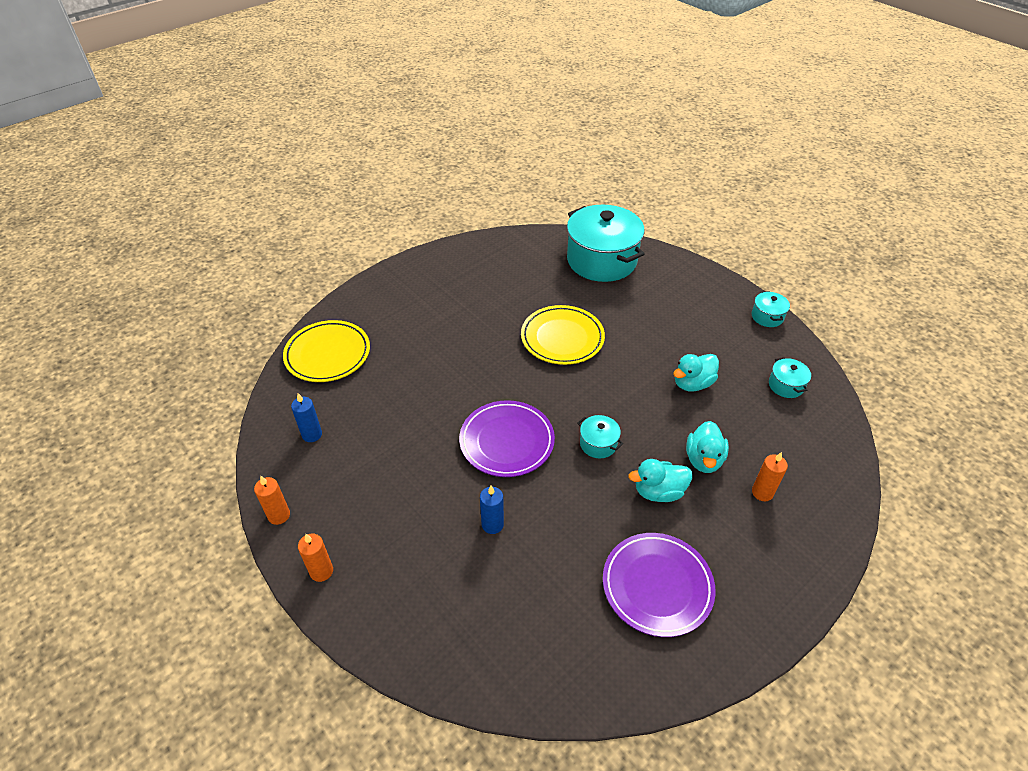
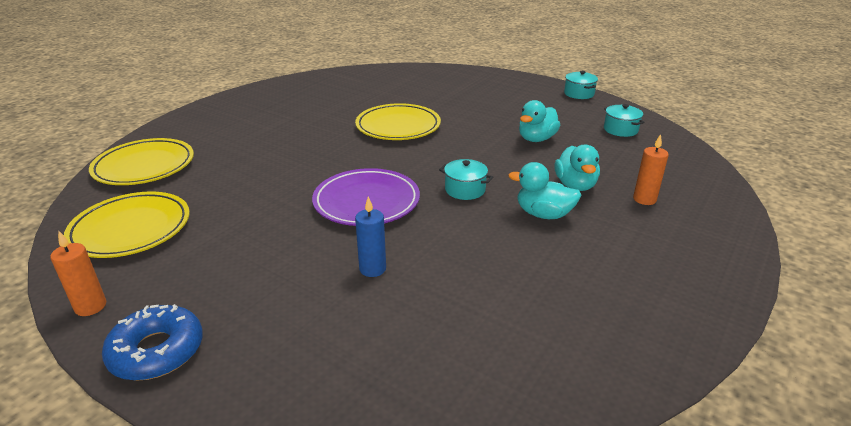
camera: 15 degrees left, 15 degrees down
blue candle [291,393,322,442] -> yellow plate [64,191,190,258]
orange candle [298,534,333,582] -> blue donut [102,304,203,381]
turquoise pot [567,205,645,282] -> none
purple plate [603,533,716,637] -> none
turquoise duck [628,459,692,502] -> turquoise duck turned 45 degrees clockwise [508,162,581,219]

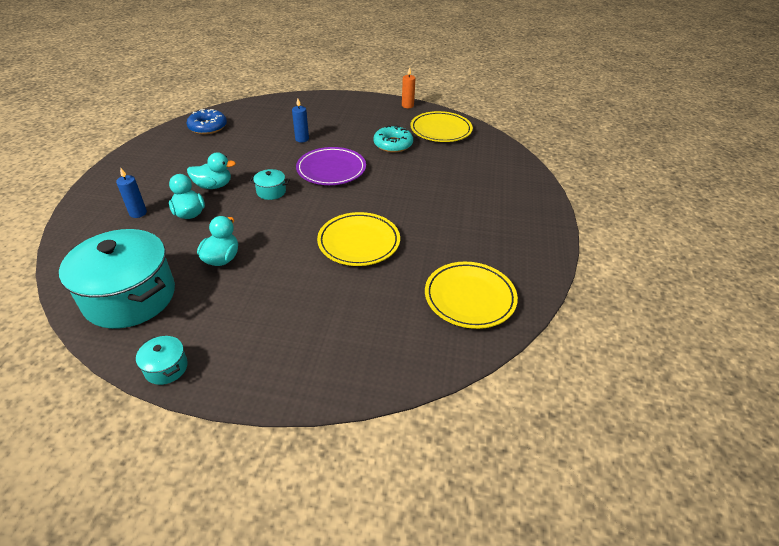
camera: 155 degrees right, 10 degrees up
yellow plate [89,138,194,185] -> yellow plate moved to [425,262,518,329]
blue donut [102,304,203,381] -> blue donut moved to [187,109,227,134]
turquoise pot [604,104,645,137] -> turquoise pot [59,229,175,329], size x2.38
orange candle [633,134,669,205] -> blue candle [116,167,147,218]
none -> turquoise donut [373,125,413,153]

